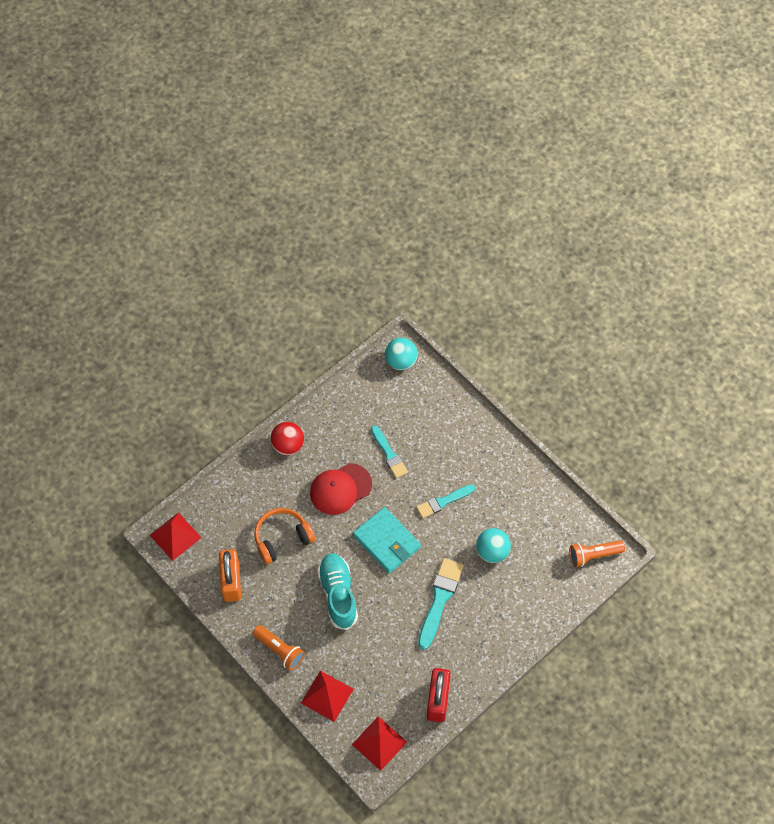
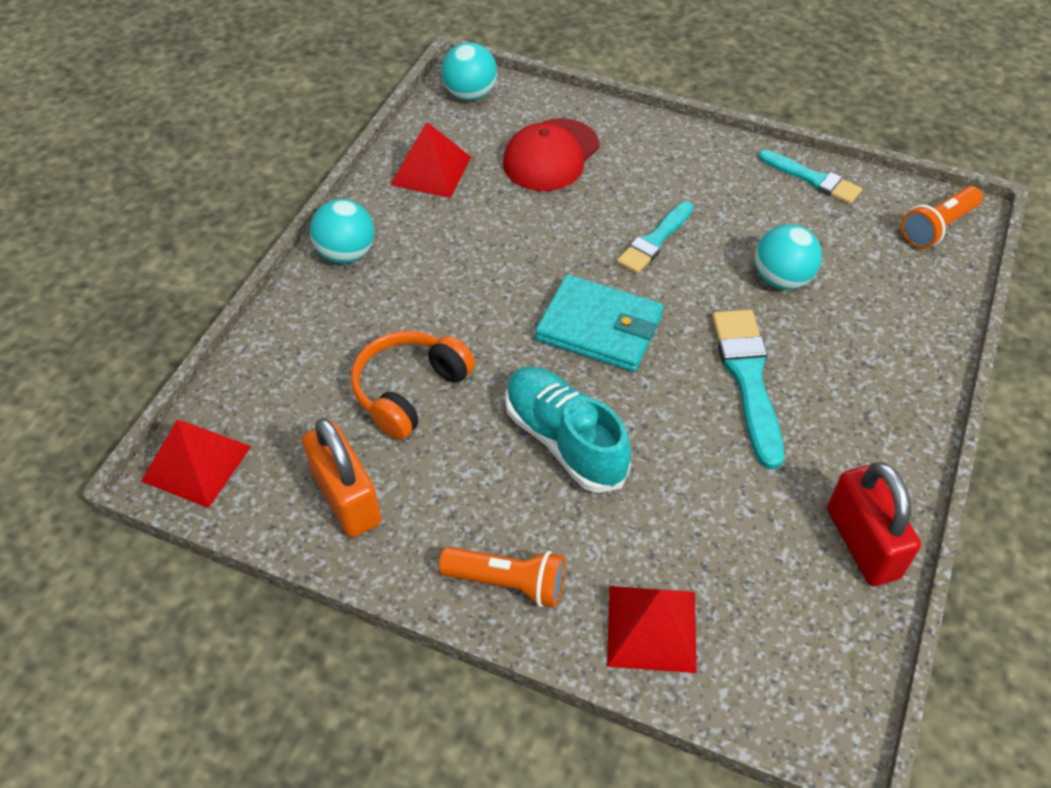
camera: 25 degrees left, 10 degrees down
red ball [270,422,304,455] -> turquoise ball [310,199,374,263]
red cap [310,463,372,515] -> red cap moved to [503,118,599,191]
red pyramid [352,716,407,771] -> red pyramid moved to [390,122,471,198]
turquoise brush [371,425,408,478] -> turquoise brush moved to [758,150,862,204]

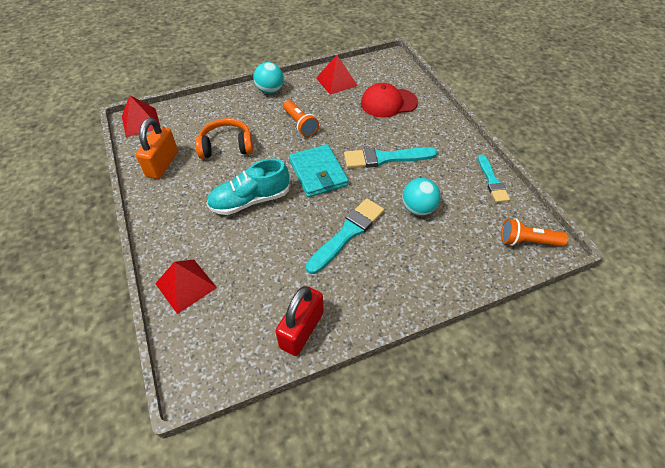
camera: 45 degrees right, 0 degrees up
orange flashlight [439,547,565,607] -> orange flashlight moved to [283,100,319,137]
turquoise ball [442,42,497,101] -> none
turquoise shoe [505,367,631,493] -> turquoise shoe turned 120 degrees counterclockwise [206,158,290,215]
turquoise brush [617,201,694,274] -> turquoise brush [344,147,437,168], size x1.51

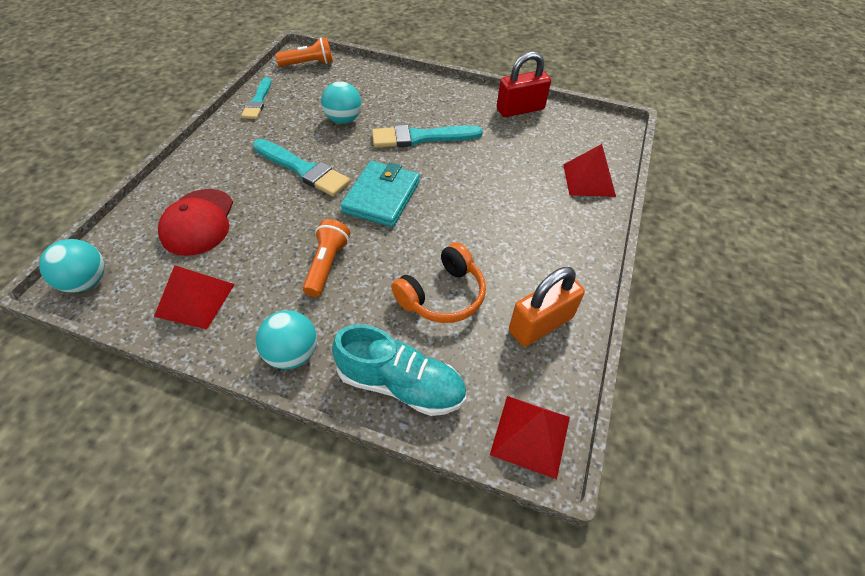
camera: 140 degrees left, 0 degrees up
orange headphones [195,118,253,159] -> orange headphones turned 75 degrees counterclockwise [391,242,486,323]
turquoise shoe [206,158,290,215] -> turquoise shoe moved to [332,325,466,416]
red cap [361,83,418,118] -> red cap turned 60 degrees clockwise [158,189,233,256]
turquoise brush [478,154,510,203] -> turquoise brush turned 150 degrees clockwise [241,77,271,119]
orange flashlight [501,218,568,246] -> orange flashlight turned 60 degrees counterclockwise [275,38,333,67]
none -> turquoise ball [39,239,105,293]

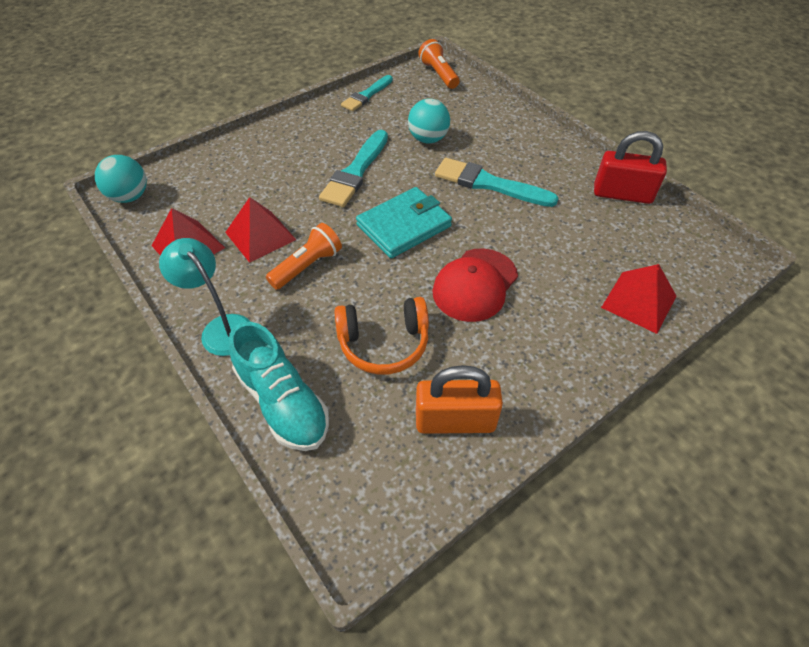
camera: 35 degrees right, 0 degrees up
red cap [158,189,233,256] -> red cap moved to [432,248,518,322]
turquoise brush [253,139,351,197] -> turquoise brush turned 45 degrees clockwise [319,130,388,207]
turquoise ball [256,310,317,369] -> turquoise lamp [159,238,250,356]
orange flashlight [275,38,333,67] -> orange flashlight turned 135 degrees counterclockwise [418,39,459,89]
red pyramid [490,396,570,479] -> red pyramid moved to [225,197,296,263]

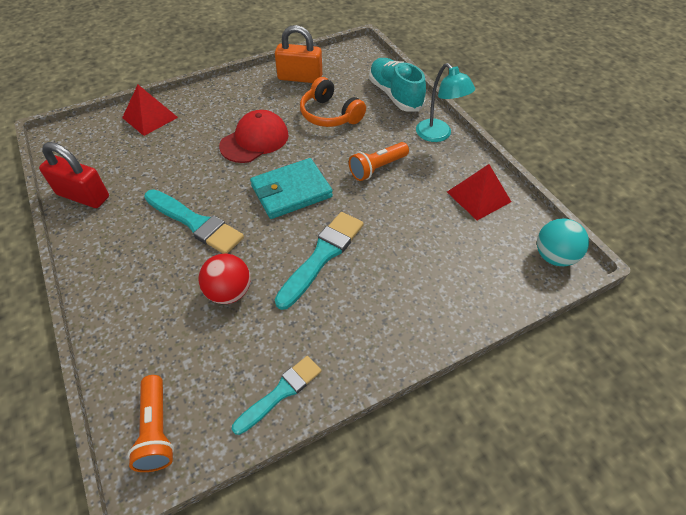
camera: 170 degrees left, 0 degrees up
red pyramid [225,197,296,263] -> none
orange headphones [334,297,429,374] -> orange headphones turned 135 degrees counterclockwise [300,77,366,127]
turquoise ball [408,98,450,143] -> red ball [199,254,250,304]

